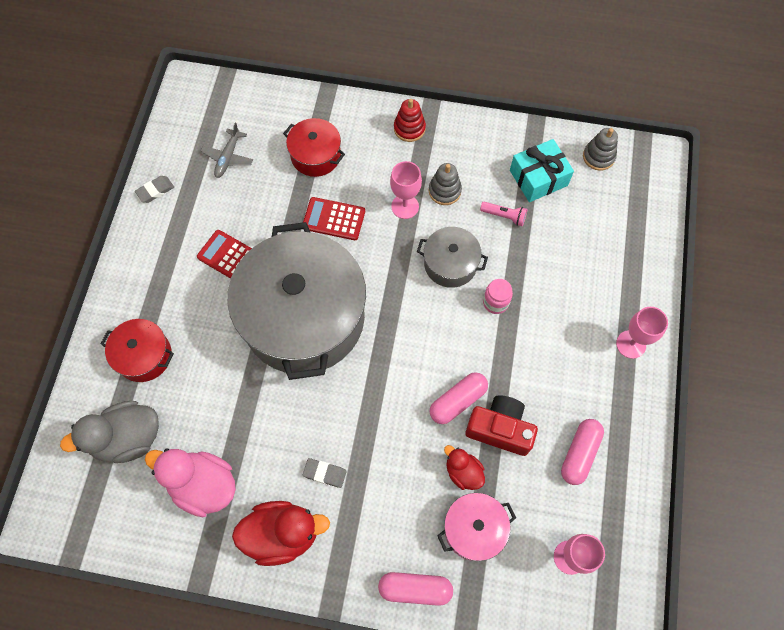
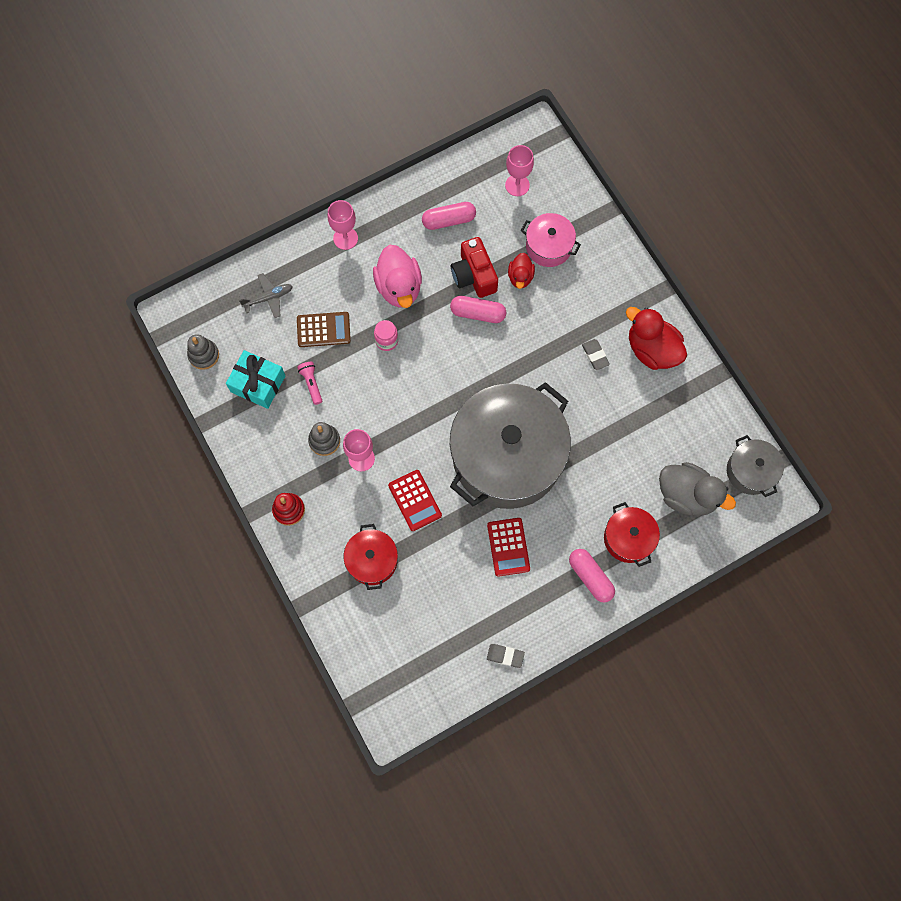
camera: 130 degrees left, 5 degrees up
pink duck [145,448,236,517] -> pink duck moved to [373,245,422,308]
grey plane [201,123,253,178] -> grey plane moved to [239,273,293,318]
pink capsule [378,572,453,606] -> pink capsule moved to [569,549,615,603]
grey pot [417,227,488,288] -> grey pot moved to [727,435,784,497]
none -> brown calculator [297,312,351,347]

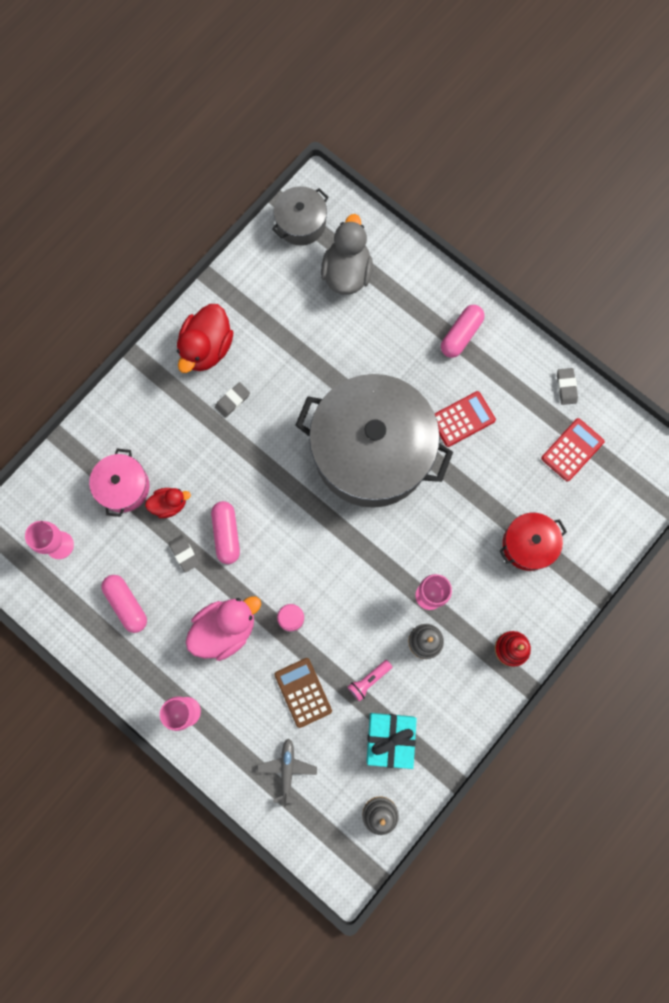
camera: 110 degrees left, 5 degrees up
grey plane [239,273,293,318] -> grey plane turned 45 degrees clockwise [257,738,317,807]
red calculator [388,470,442,531] -> red calculator moved to [541,418,604,481]
red camera [451,237,498,298] -> grey eraser [169,535,199,573]
red pot [604,502,660,567] -> none

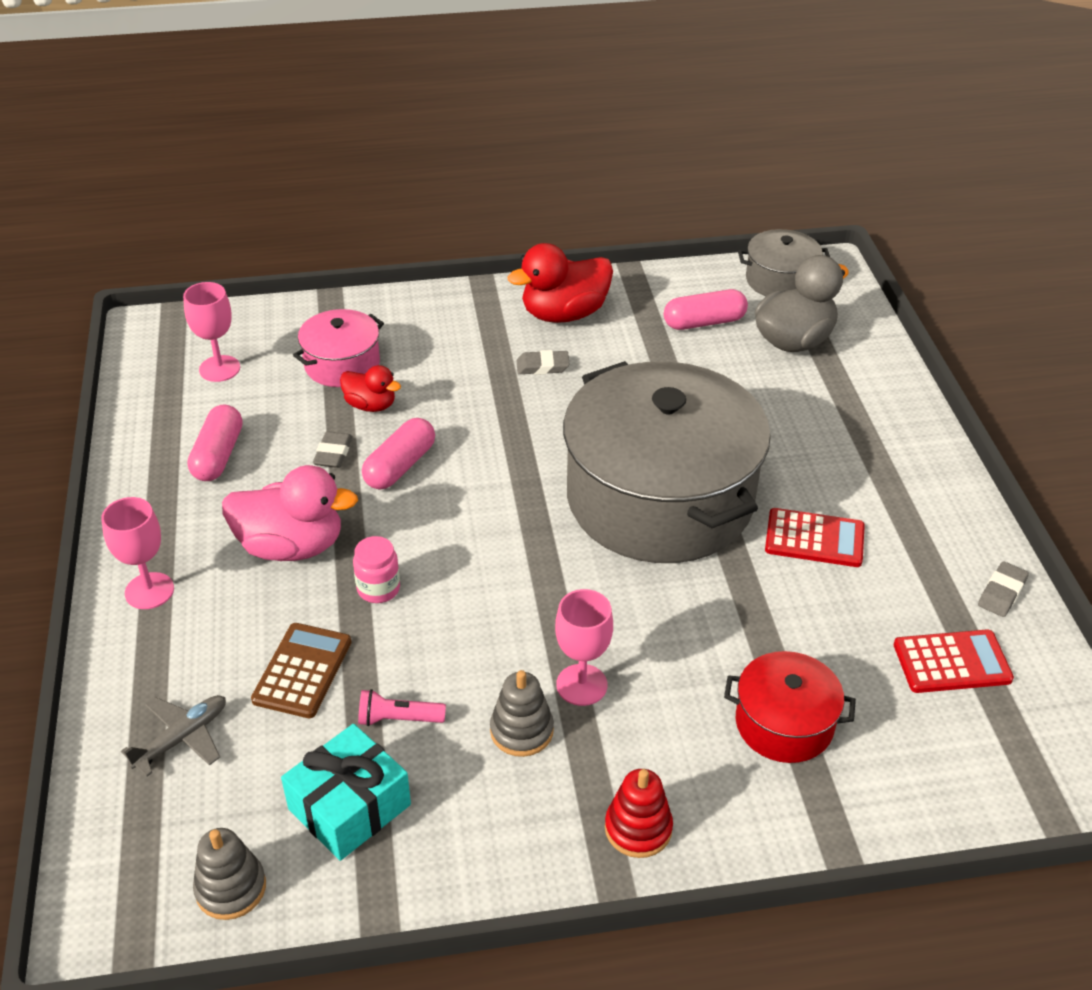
camera: 40 degrees right, 35 degrees down
pink capsule [441,305,485,358] -> pink capsule moved to [664,289,748,330]

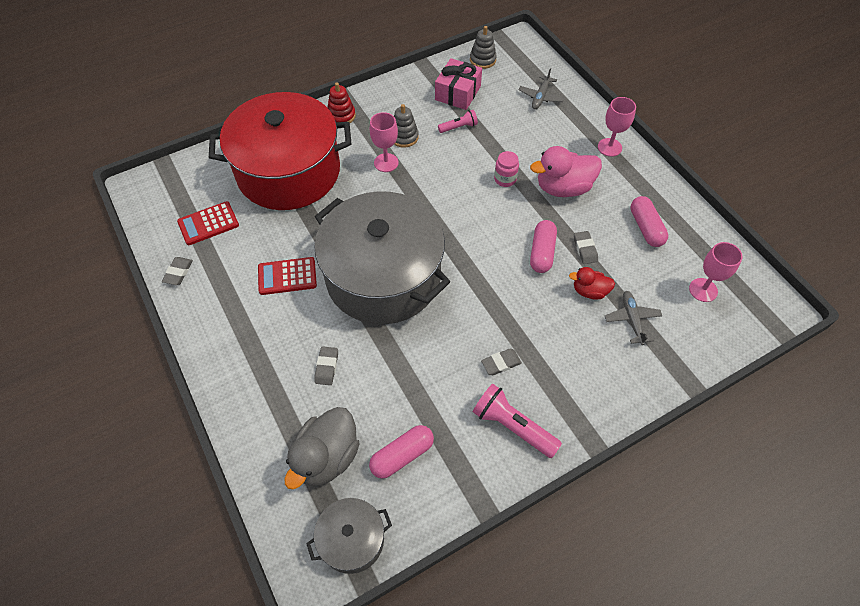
camera: 160 degrees right, 15 degrees up
brown calculator [251,623,351,718] -> none
turquoise gift [281,724,411,861] -> pink gift [435,58,482,110]
pink pot [293,309,384,387] -> grey plane [605,291,662,345]
red duck [508,243,613,323] -> pink flashlight [473,383,562,458]
red pot [724,651,856,763] -> red pot [209,92,351,210], size x2.23
none -> grey eraser [314,346,338,385]

